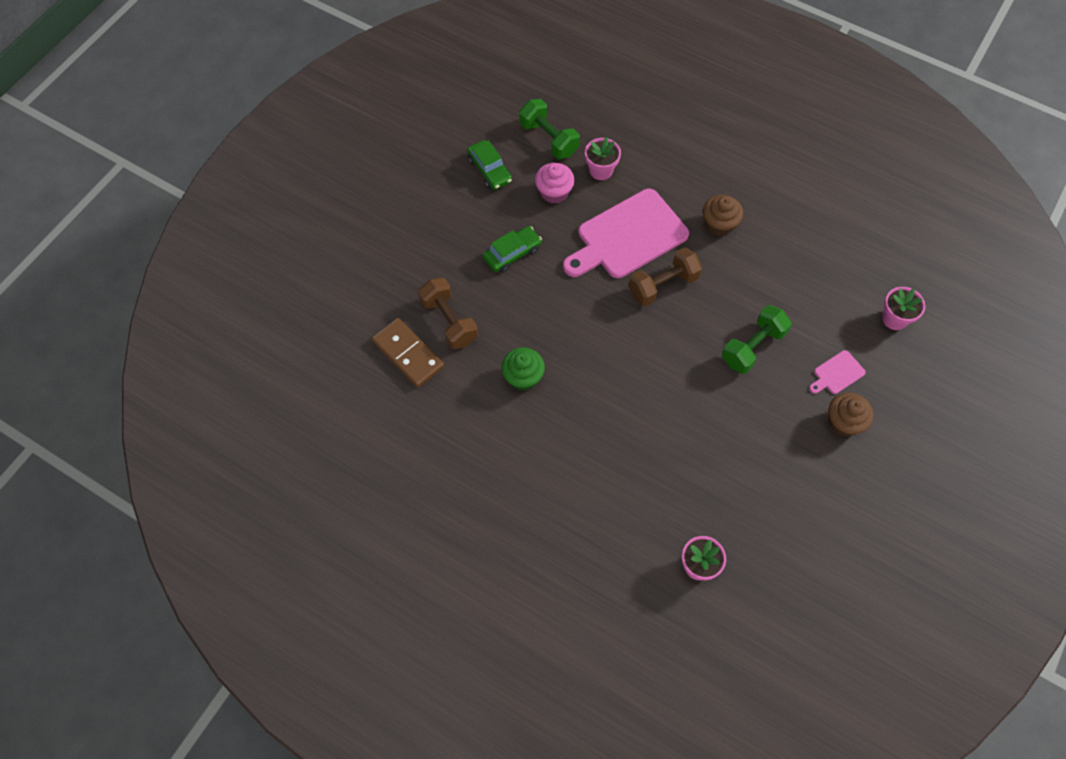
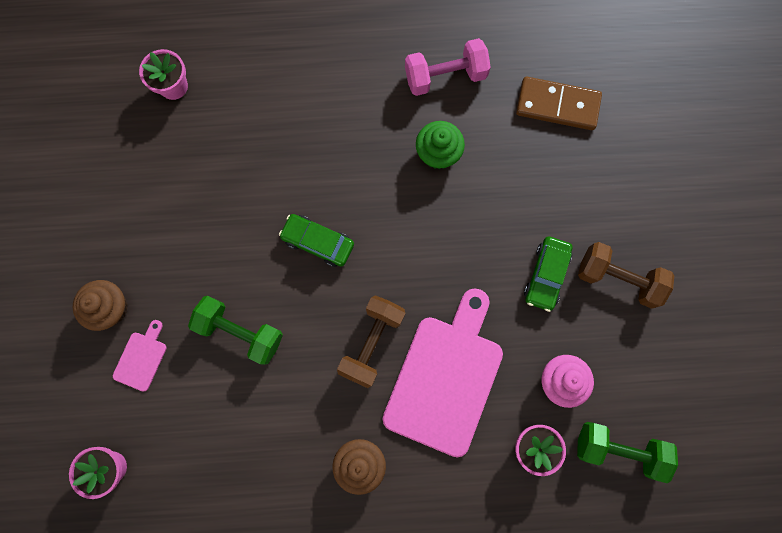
camera: 145 degrees right, 15 degrees up
brown dumbbell [418,277,478,349] -> brown dumbbell moved to [578,242,674,309]
green car [467,140,512,190] -> green car moved to [279,214,354,267]
green dumbbell [722,305,792,374] -> green dumbbell turned 75 degrees counterclockwise [188,296,283,365]
none -> pink dumbbell [405,38,491,96]

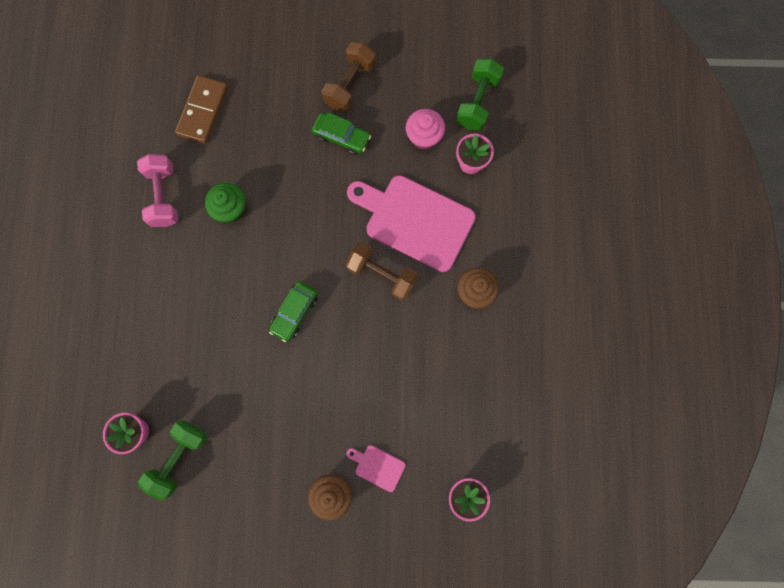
camera: 85 degrees left, 0 degrees up
green dumbbell [188,296,283,365] -> green dumbbell moved to [138,421,208,501]

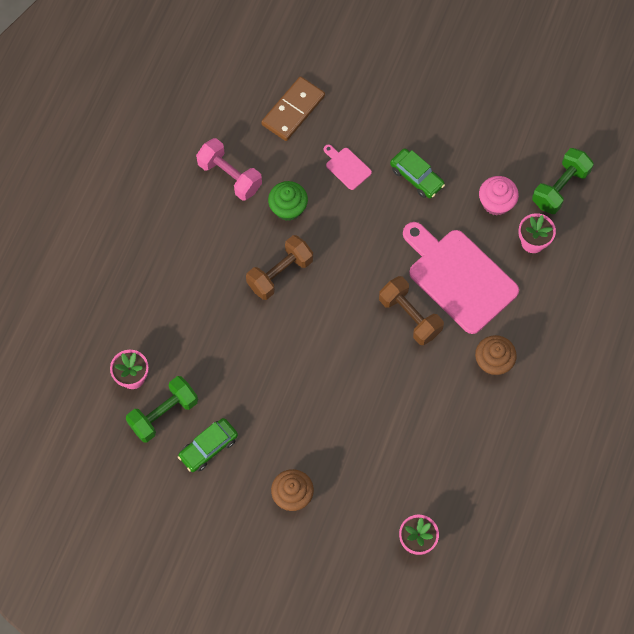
camera: 20 degrees right, 10 degrees down
pink dumbbell [137,154,179,227] -> pink dumbbell turned 60 degrees counterclockwise [196,138,262,201]
green car [269,281,318,342] -> green car moved to [178,418,238,472]
brown dumbbell [321,42,376,112] -> brown dumbbell moved to [246,235,313,300]
pink cutting board [346,445,406,492] -> pink cutting board moved to [324,144,372,190]

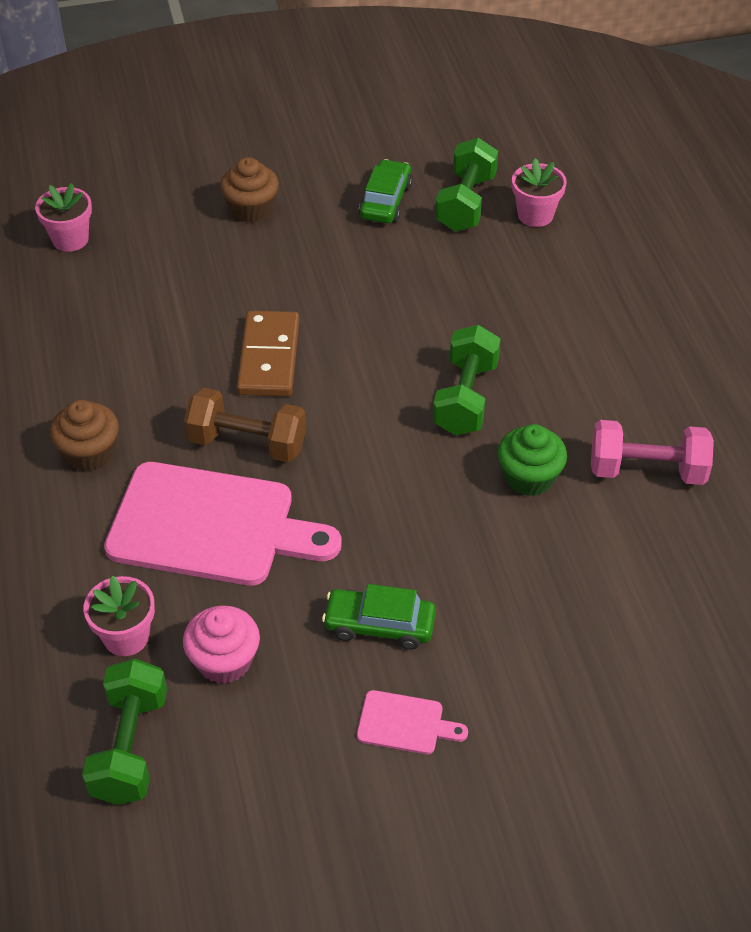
camera: 145 degrees right, 20 degrees down
brown dumbbell [246,235,313,300] -> green dumbbell [433,325,501,435]
brown domino [261,76,325,141] -> brown domino moved to [237,311,299,396]
pink cutting board [324,144,372,190] -> pink cutting board moved to [357,690,468,754]

